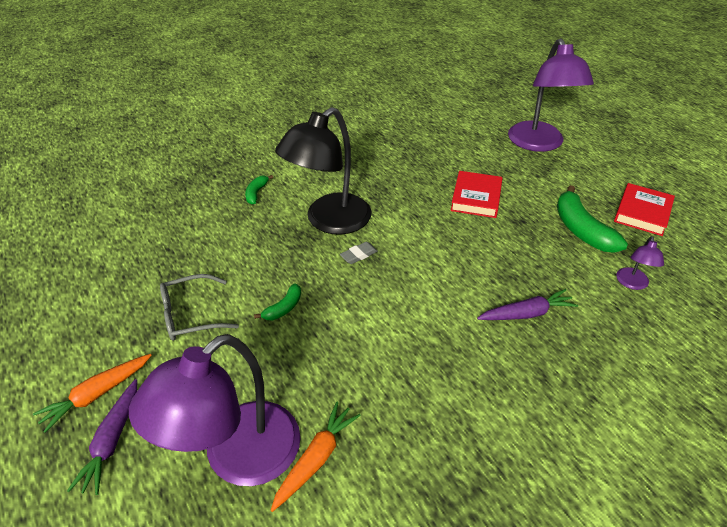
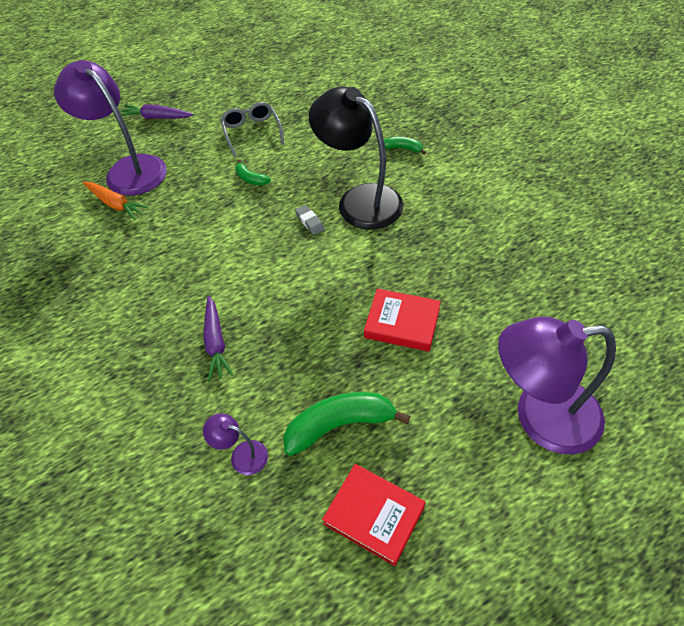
camera: 95 degrees right, 10 degrees up
orange carrot [33,354,152,433] -> none

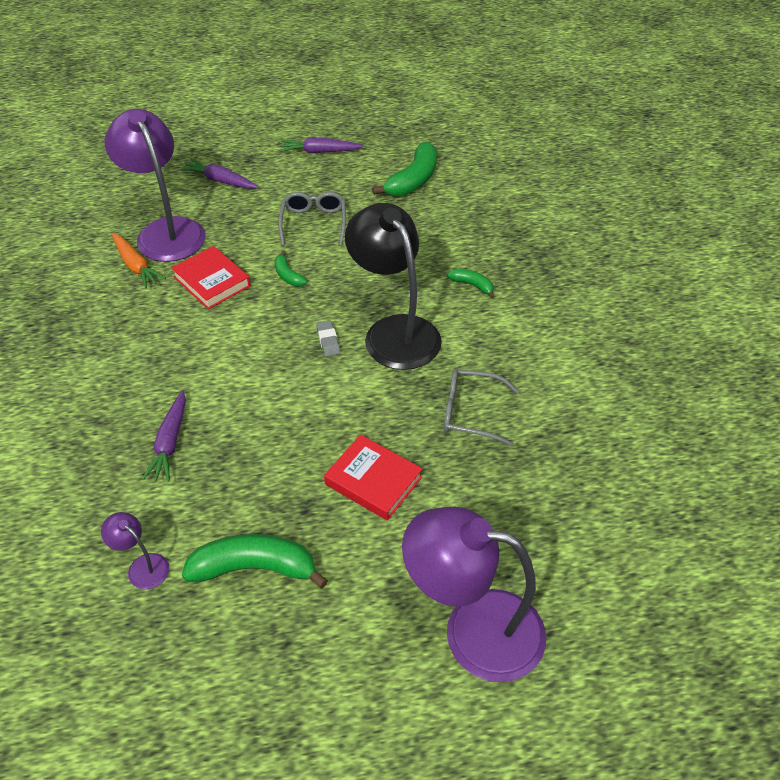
camera: 15 degrees right, 5 degrees down
red book [322,464,425,566] -> red book moved to [171,246,251,309]
none -> purple carrot [280,138,363,153]
none -> green banana [372,141,437,196]
none -> grey glasses [444,369,519,446]

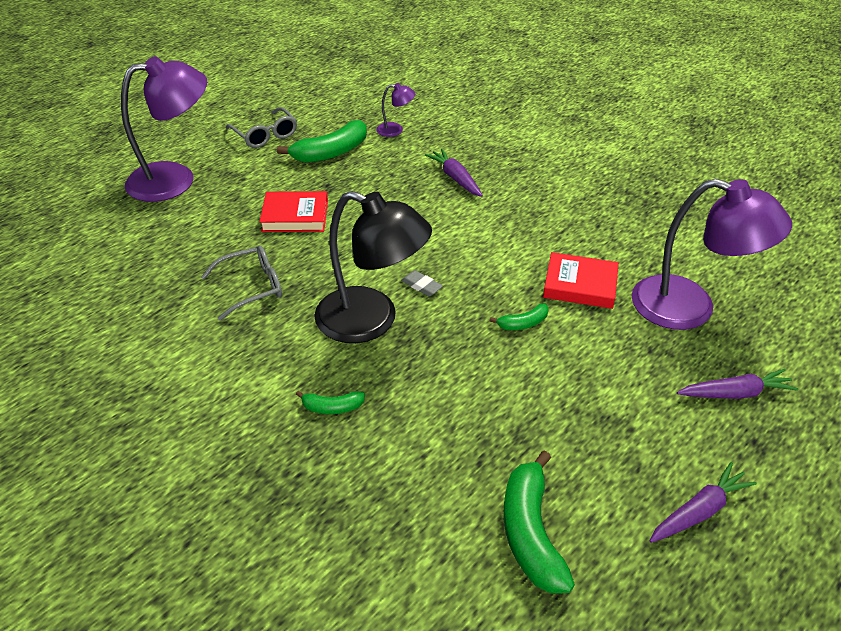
camera: 145 degrees right, 5 degrees down
orange carrot [112,233,166,288] -> none
green banana [275,251,307,286] -> green banana turned 135 degrees clockwise [490,303,549,330]
grey glasses [278,192,346,246] -> grey glasses moved to [226,107,297,148]

